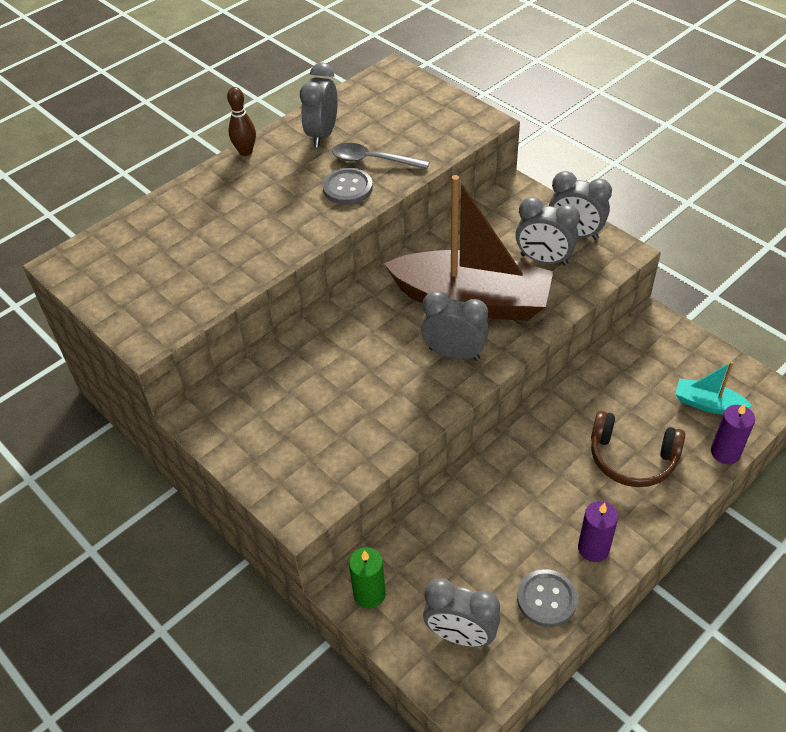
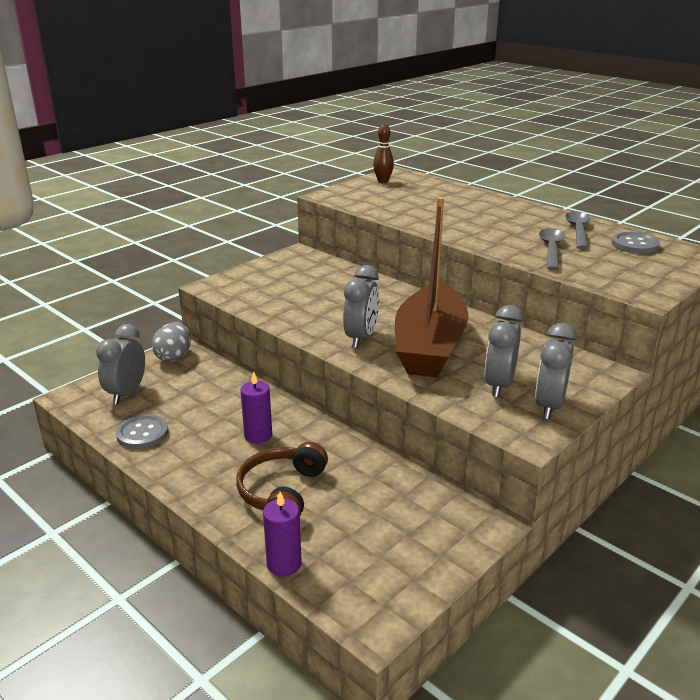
camera: 85 degrees right, 20 degrees down
brown bowling pin [227,87,256,156] -> brown bowling pin moved to [373,124,394,183]
grey clock [300,63,338,147] -> grey spoon [565,211,590,249]
grey button [323,168,373,205] -> grey button moved to [611,232,660,254]
green candle [349,547,386,608] -> grey egg [152,322,191,362]
purple candle [578,501,618,562] -> purple candle moved to [240,372,272,444]
turquoise boat [675,361,752,414] -> none

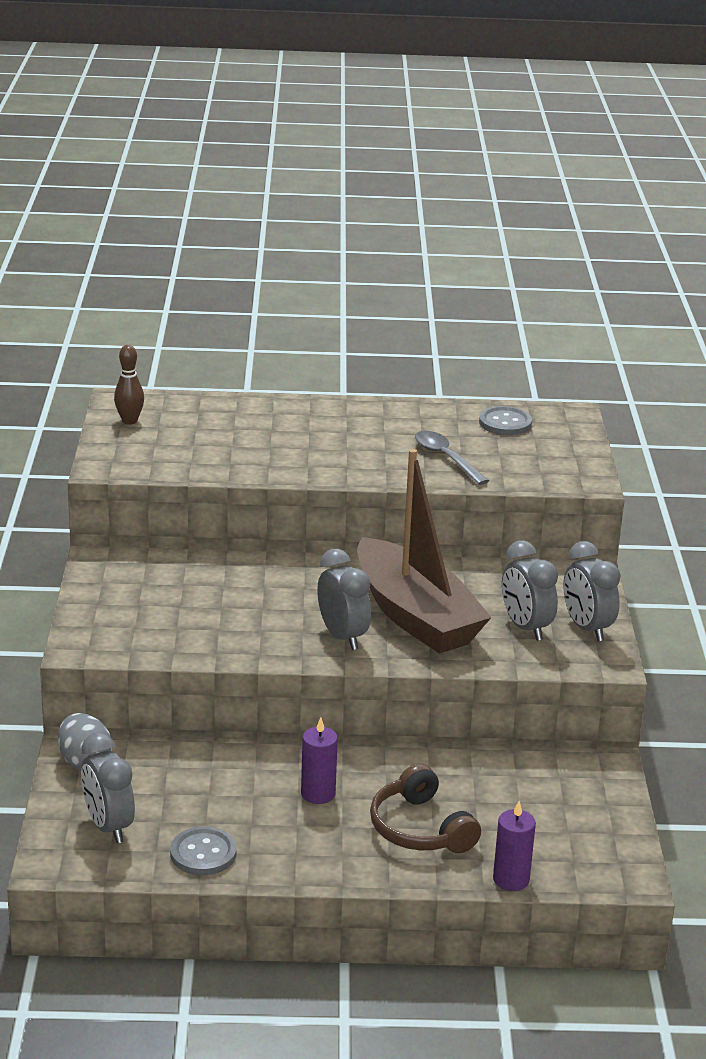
camera: 45 degrees left, 0 degrees up
grey spoon [565,211,590,249] -> none

